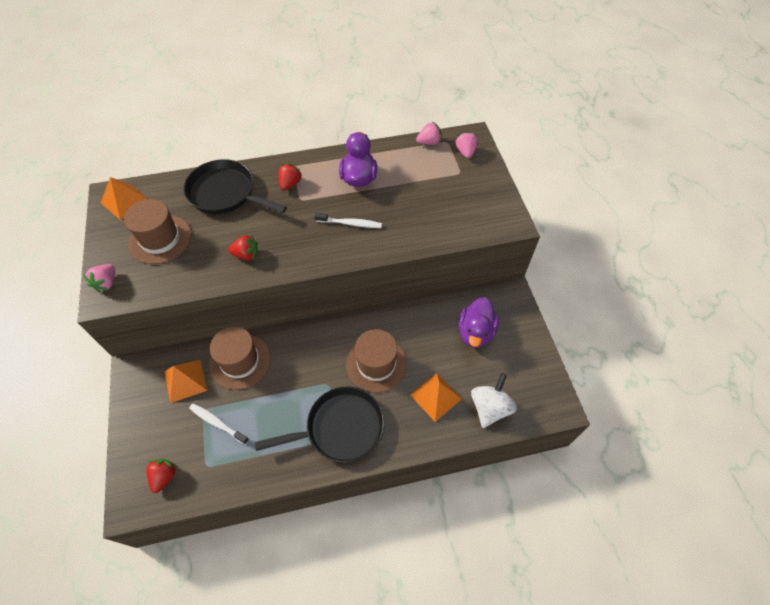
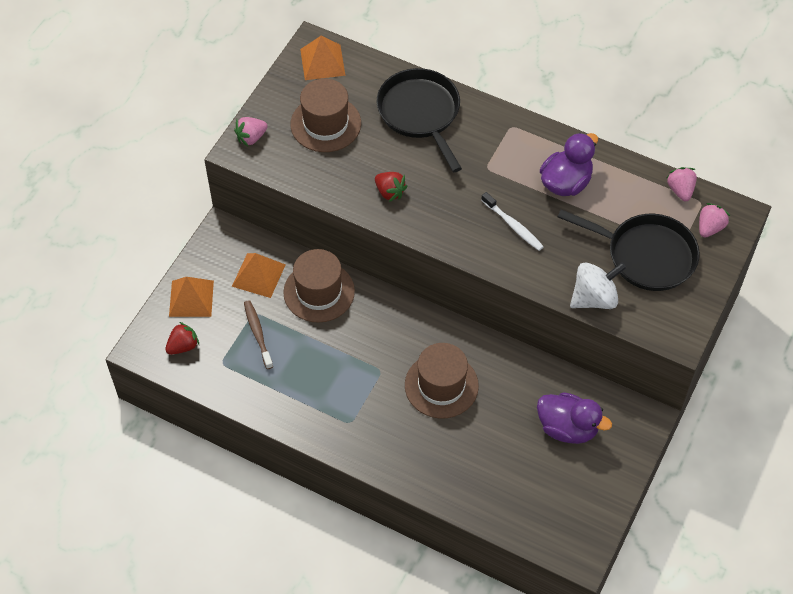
camera: 40 degrees right, 0 degrees up
white toothbrush [189,404,249,445] -> brown toothbrush [244,300,273,369]
black pan [255,387,385,462] -> black pan moved to [558,209,700,291]
red strawberry [279,163,302,191] -> none
orange pyramid [410,373,462,422] -> orange pyramid moved to [169,277,214,317]
pink strawberry [416,121,442,145] -> pink strawberry turned 120 degrees counterclockwise [667,167,697,201]
purple duck [459,297,499,348] -> purple duck turned 120 degrees counterclockwise [537,392,612,444]
white spinning top [471,373,517,428] -> white spinning top moved to [570,262,626,309]

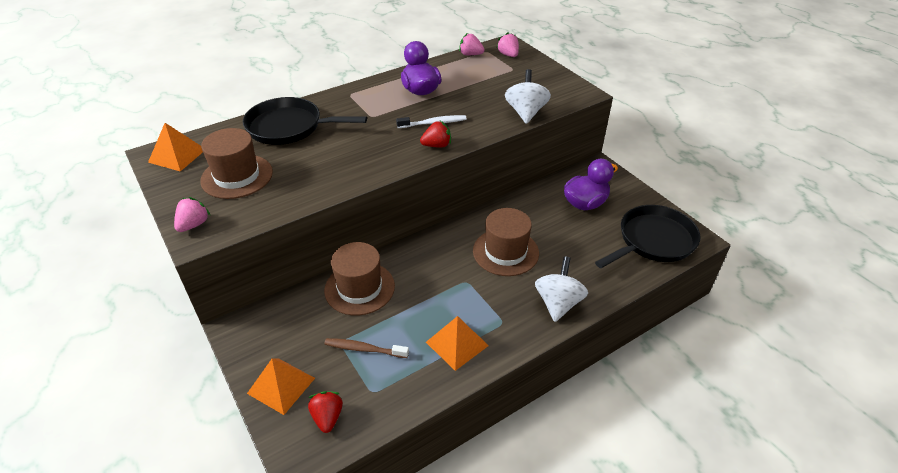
camera: 60 degrees left, 15 degrees down
orange pyramid [232,253,286,298] -> orange pyramid moved to [426,316,489,371]
pink strawberry [234,117,268,146] -> pink strawberry turned 150 degrees counterclockwise [174,197,210,232]
red strawberry [375,172,407,202] -> red strawberry moved to [420,121,451,148]
black pan [558,209,700,291] -> black pan moved to [595,205,701,268]
none -> white spinning top [535,256,588,322]

